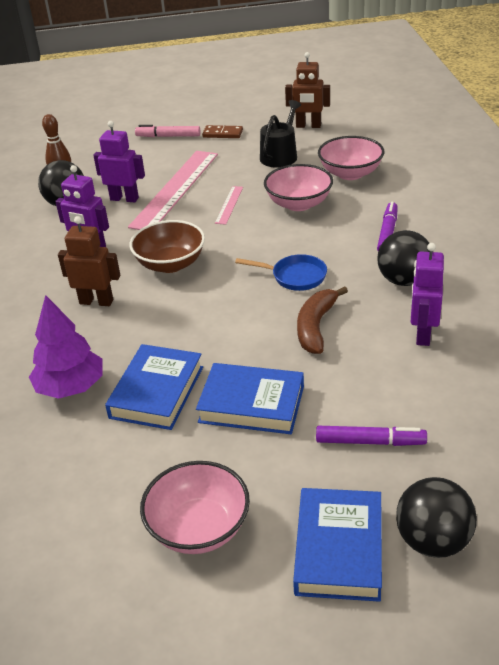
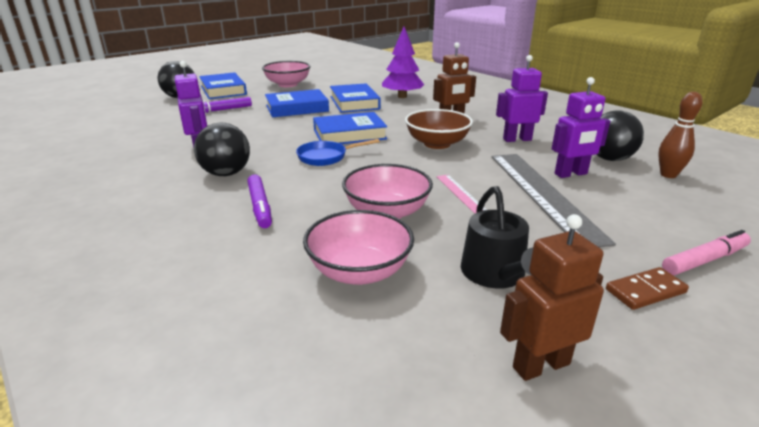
camera: 145 degrees right, 10 degrees down
pink ruler [128,151,218,230] -> grey ruler [492,154,616,248]
brown banana [297,287,348,354] -> none
none -> blue book [313,112,387,144]

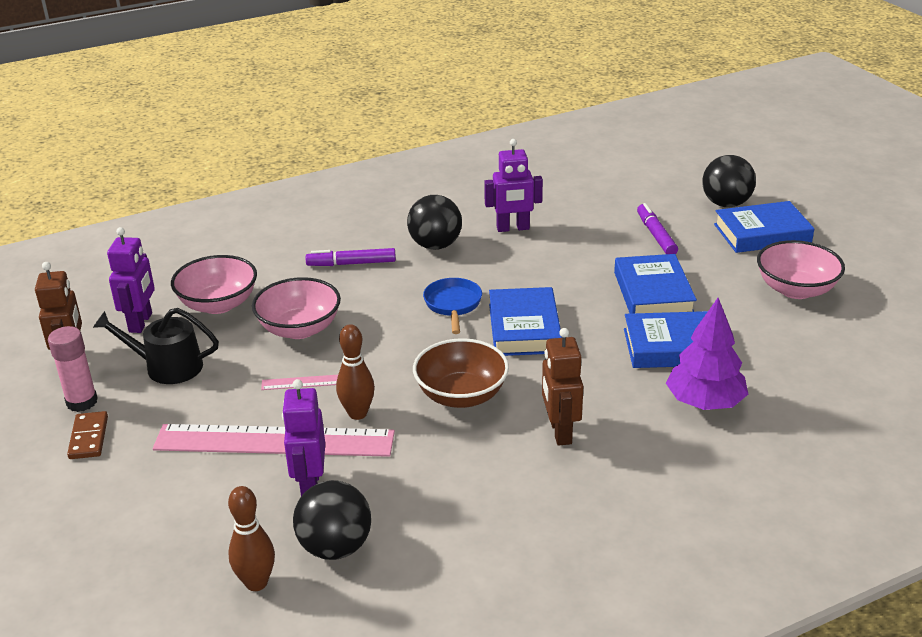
camera: 105 degrees right, 5 degrees up
grey ruler [492,154,616,248] -> pink ruler [153,424,395,457]
purple robot [496,55,548,142] -> purple robot moved to [107,227,155,333]
pink marker [662,230,751,275] -> none
none -> pink glue stick [48,326,98,412]
none -> brown bowling pin [336,324,375,420]

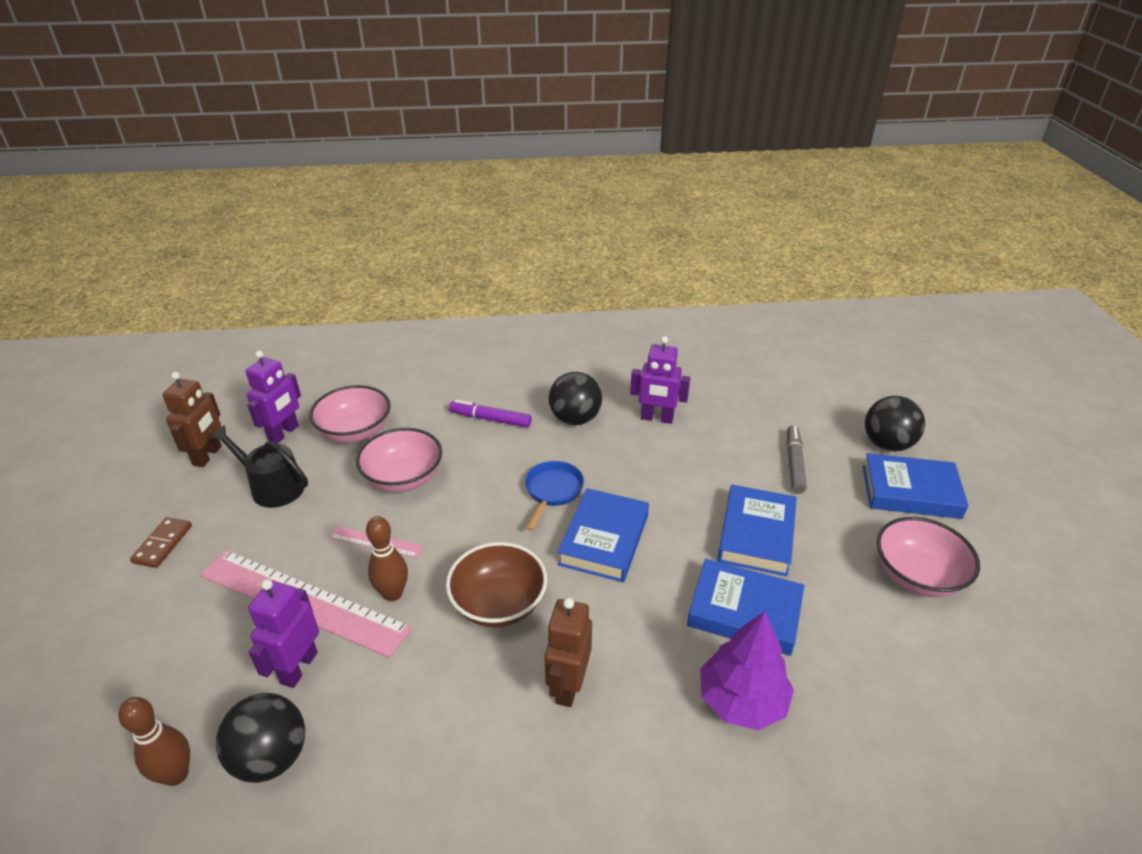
camera: 20 degrees right, 5 degrees up
pink glue stick [48,326,98,412] -> none
purple marker [637,203,678,254] -> grey marker [787,425,807,494]

